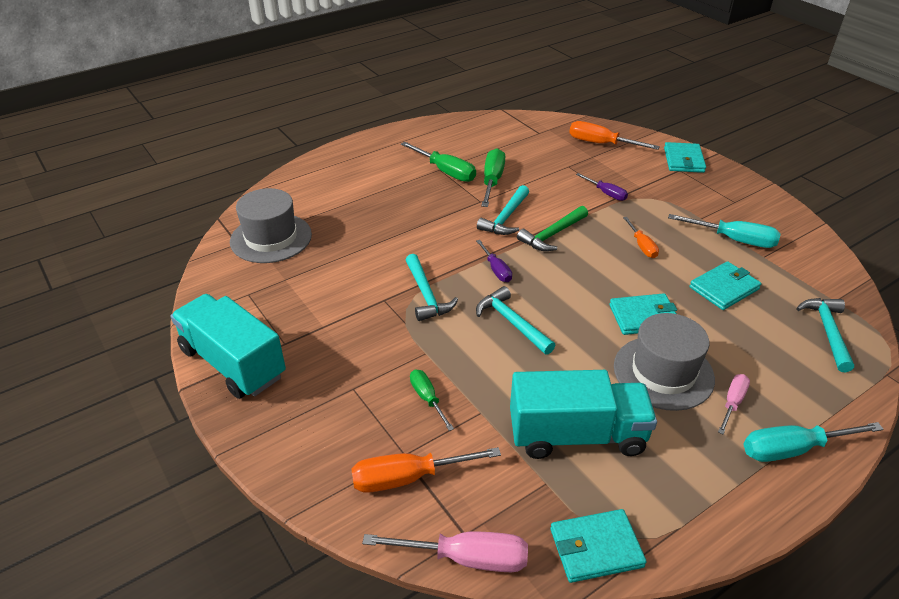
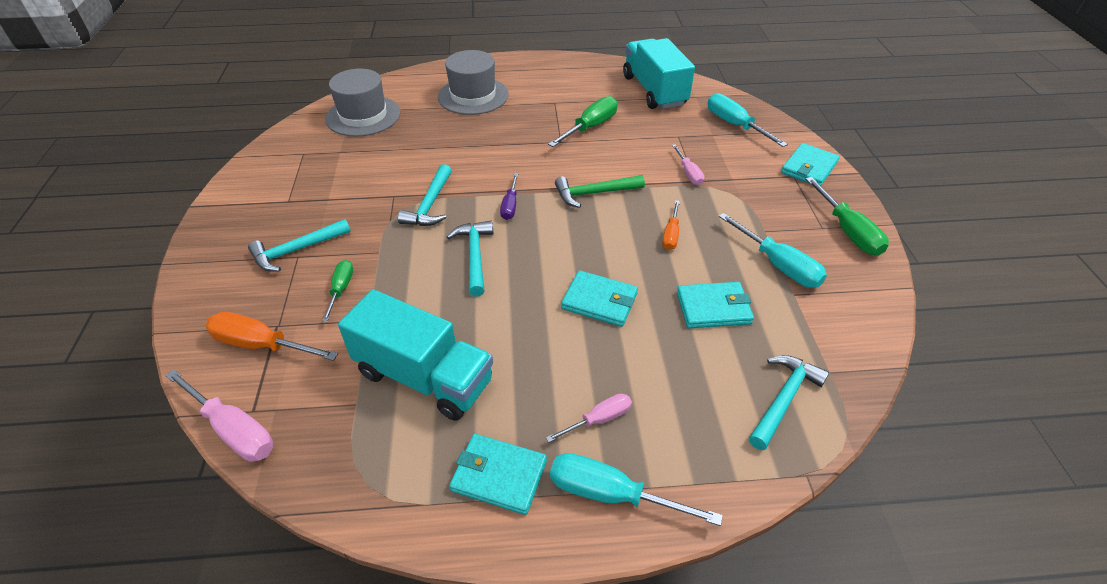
camera: 30 degrees right, 5 degrees up
turquoise truck [170,294,286,399] -> turquoise truck moved to [623,38,695,109]
green screwdriver [401,142,476,182] -> green screwdriver moved to [805,177,889,256]
turquoise hammer [477,185,529,235] -> turquoise hammer moved to [248,219,351,272]
turquoise wallet [550,509,647,583] -> turquoise wallet moved to [449,434,547,515]
orange screwdriver [569,121,660,150] -> turquoise screwdriver [708,93,788,147]
purple screwdriver [576,173,628,201] -> pink screwdriver [672,144,704,185]
grey hat [614,313,715,411] -> grey hat moved to [438,50,509,115]

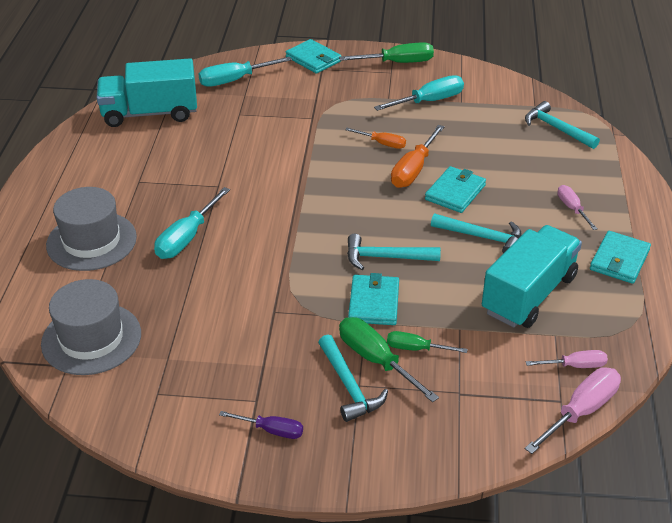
camera: 80 degrees left, 5 degrees down
orange screwdriver [206,312,338,361] -> orange screwdriver moved to [391,125,444,188]
turquoise hammer [398,164,452,226] -> turquoise hammer moved to [431,214,522,254]
purple screwdriver [500,173,518,220] -> purple screwdriver moved to [219,411,303,439]
green screwdriver [548,96,618,147] -> green screwdriver moved to [339,317,439,402]
turquoise screwdriver [550,453,723,526] -> turquoise screwdriver moved to [154,187,230,259]
green hammer [555,175,645,208] -> none
pink screwdriver [672,144,704,185] -> pink screwdriver moved to [526,350,608,368]
turquoise wallet [677,282,754,328] -> turquoise wallet moved to [348,273,399,325]

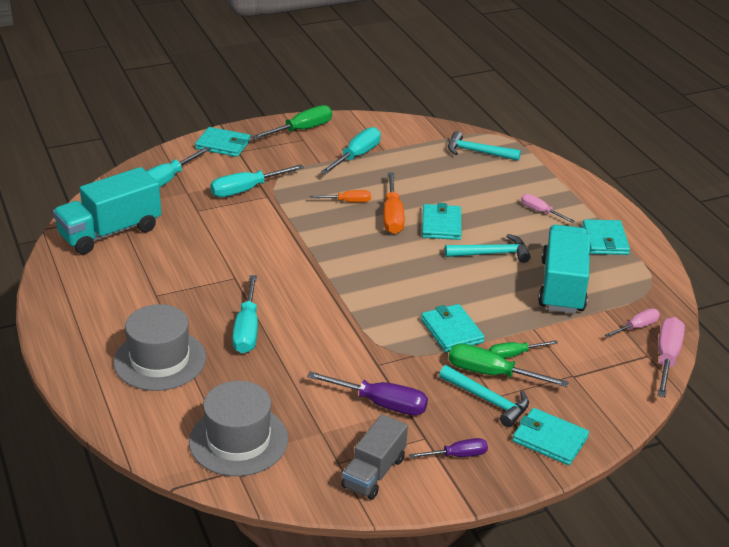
camera: 30 degrees left, 5 degrees down
turquoise hammer [347,234,441,270] -> none
none -> turquoise screwdriver [210,164,304,197]
none -> purple screwdriver [307,371,428,415]
none -> grey truck [341,414,408,500]
none -> turquoise wallet [513,408,589,465]

